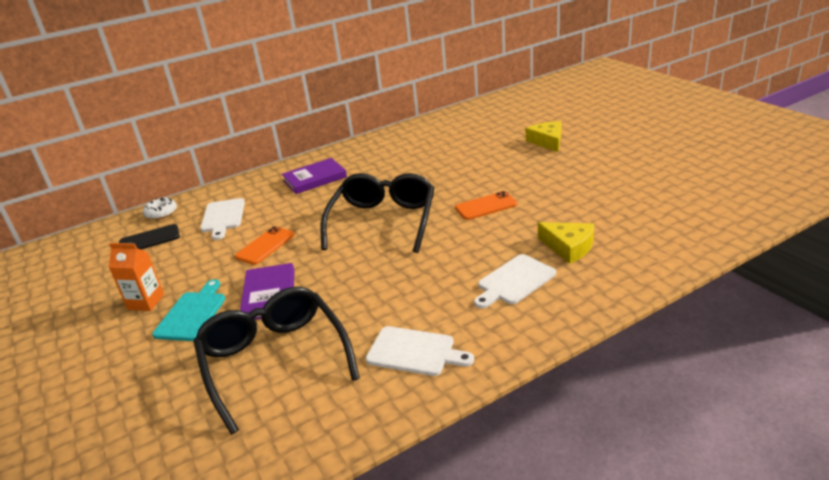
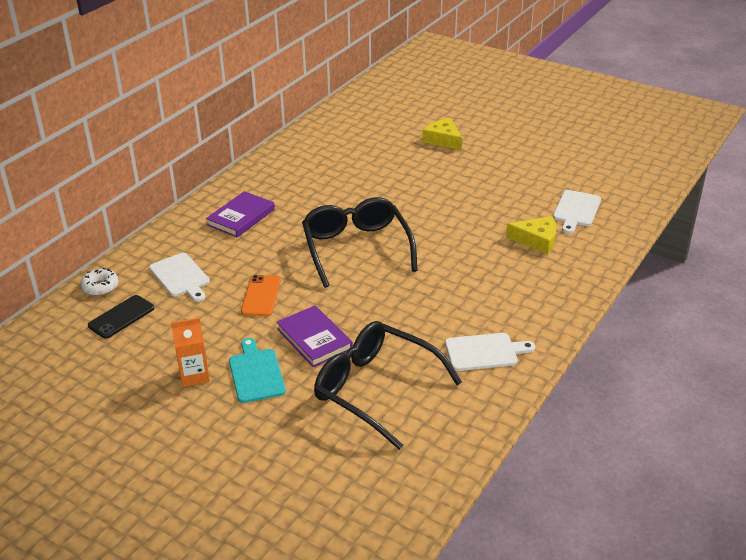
camera: 30 degrees left, 5 degrees up
orange phone [455,191,518,220] -> none
white cutting board [474,254,556,309] -> white cutting board moved to [553,190,601,234]

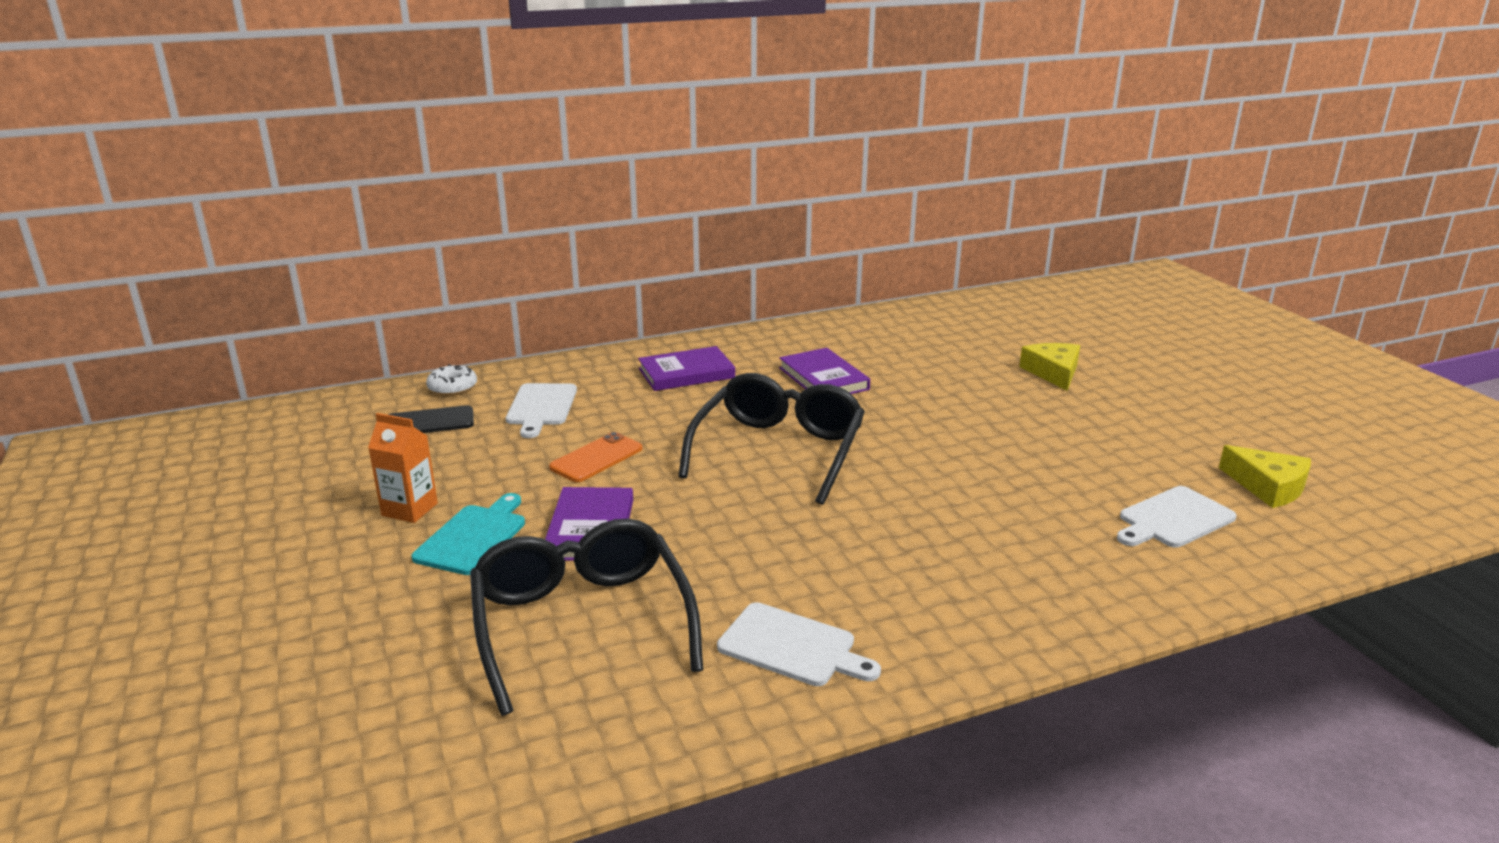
camera: 35 degrees right, 10 degrees down
yellow cheese [506,216,556,254] -> yellow cheese moved to [1219,445,1311,508]
none -> purple book [779,348,870,394]

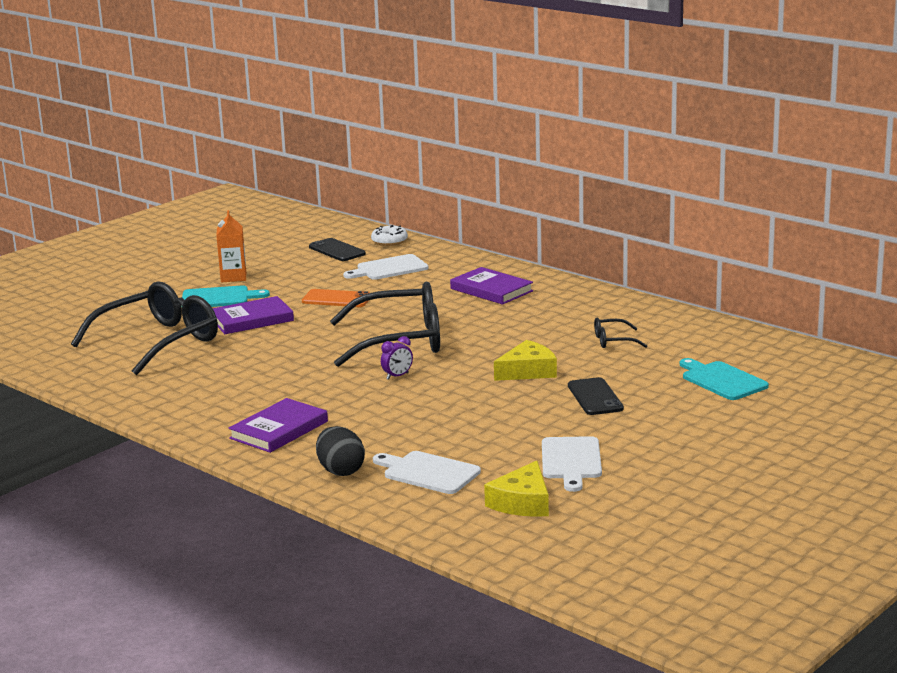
camera: 65 degrees right, 5 degrees down
white cutting board [717,602,881,686] -> white cutting board moved to [542,436,602,492]
purple book [779,348,870,394] -> purple book moved to [228,398,328,453]
yellow cheese [1019,343,1080,391] -> yellow cheese moved to [494,340,557,381]
none -> black egg [316,426,365,476]
none -> purple clock [381,336,413,380]
none -> black phone [568,377,624,415]
none -> black glasses [594,317,647,348]
none -> turquoise cutting board [680,358,769,400]

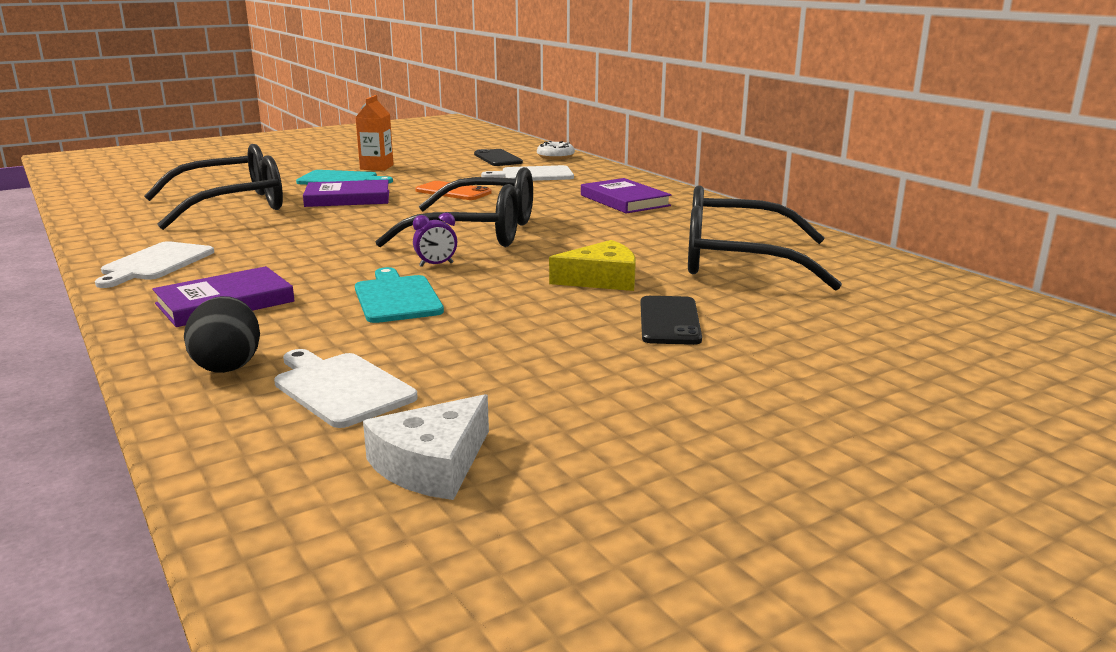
camera: 15 degrees right, 0 degrees up
yellow cheese [484,461,549,517] -> white cheese [363,394,489,500]
white cutting board [542,436,602,492] -> white cutting board moved to [95,241,214,288]
black glasses [594,317,647,348] -> black glasses [688,185,842,291], size x2.36
turquoise cutting board [680,358,769,400] -> turquoise cutting board moved to [355,267,444,323]

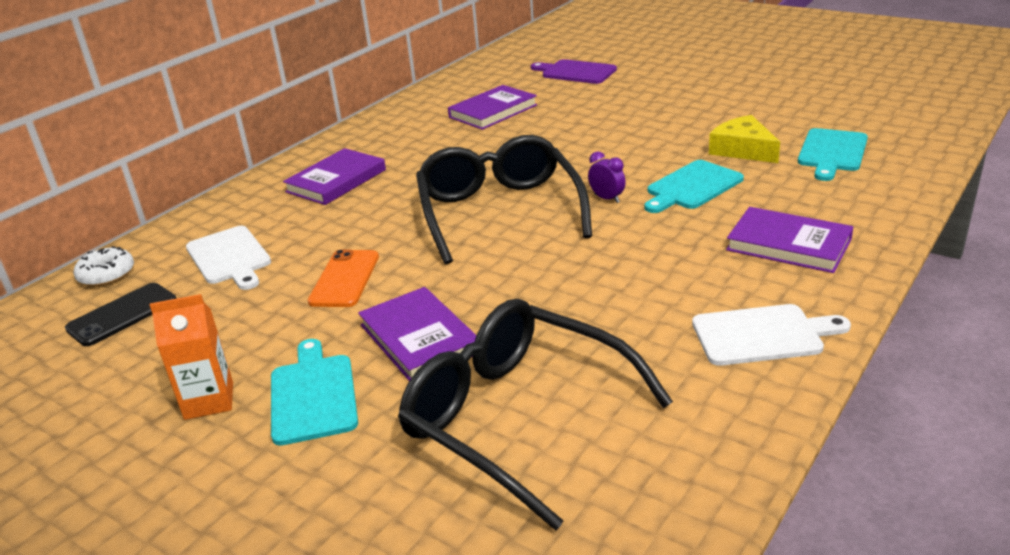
camera: 110 degrees left, 10 degrees up
black egg [184,296,260,373] -> none
white cutting board [274,349,418,428] -> turquoise cutting board [798,128,868,181]
white cheese [363,394,489,500] -> none
yellow cheese [549,240,636,291] -> yellow cheese moved to [709,115,780,163]
black phone [641,296,702,345] -> none
black glasses [688,185,842,291] -> purple book [448,85,537,130]
none -> purple cutting board [531,59,617,84]

